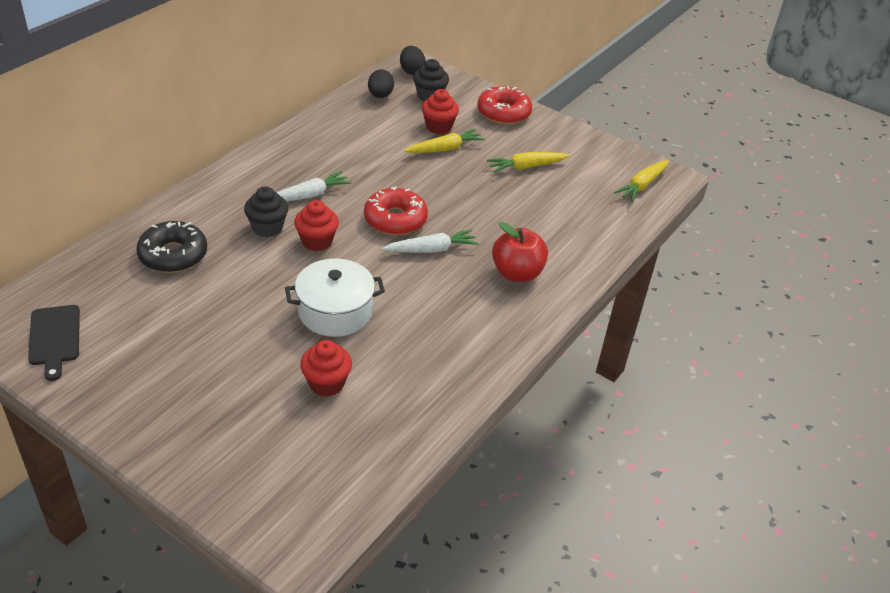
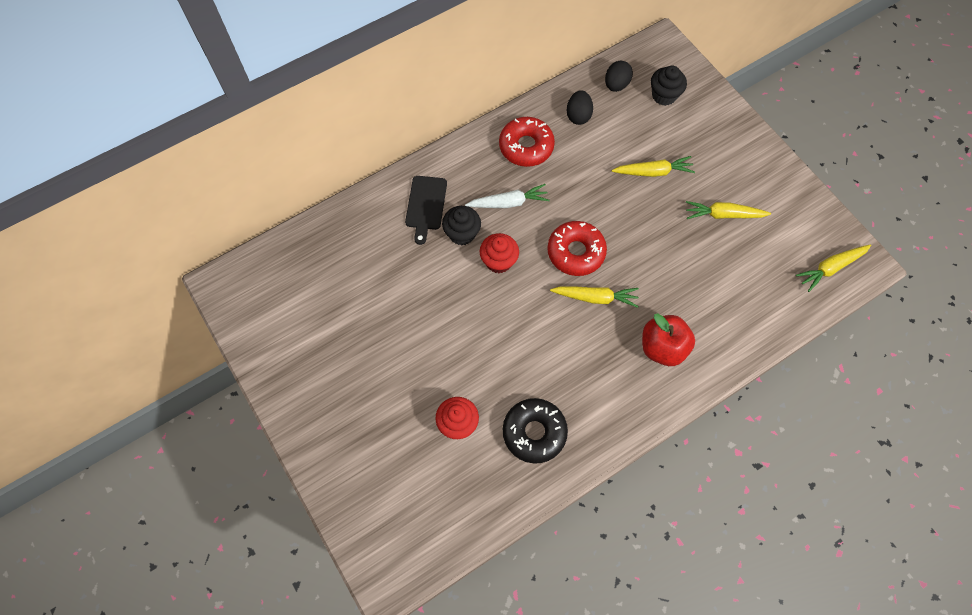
camera: 25 degrees right, 25 degrees up
black cutting board [28,305,80,381] -> black cutting board moved to [405,176,447,245]
black donut [136,221,207,273] -> black donut moved to [503,398,568,464]
white pot [285,259,385,337] -> none
white carrot [382,229,479,253] -> yellow carrot [550,286,639,308]
black egg [400,46,426,75] -> black egg moved to [567,90,593,125]
red cupcake [422,89,459,134] -> none
red donut [477,86,532,125] -> red donut moved to [499,117,555,167]

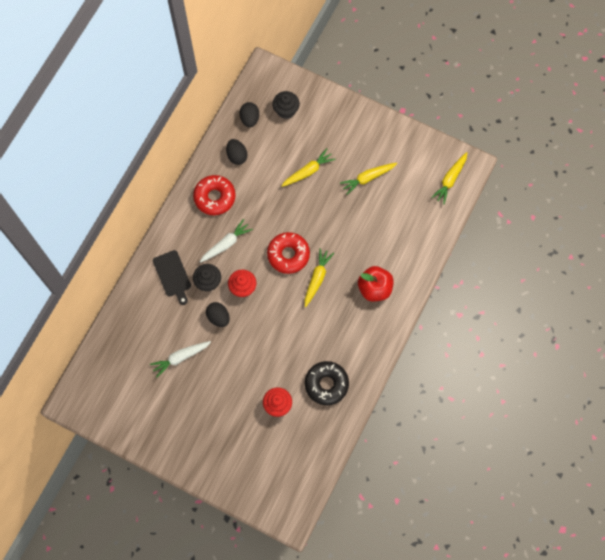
camera: 30 degrees left, 5 degrees up
yellow carrot [550,286,639,308] -> yellow carrot turned 45 degrees counterclockwise [305,248,334,307]
none -> white carrot [150,341,211,377]
none -> black egg [206,302,230,327]

